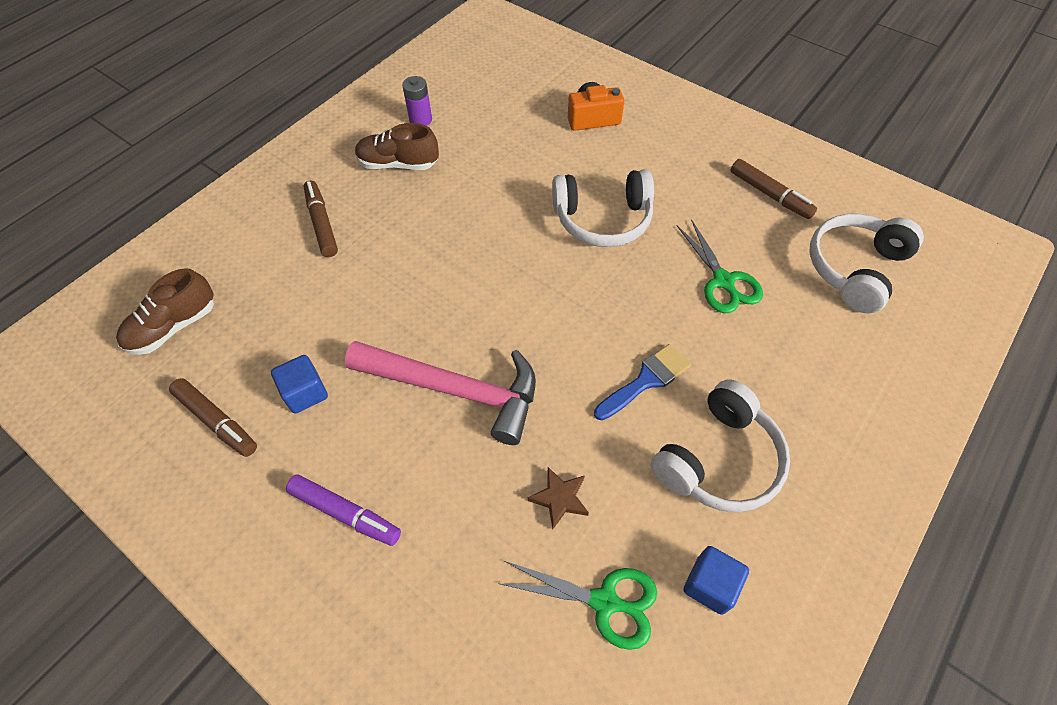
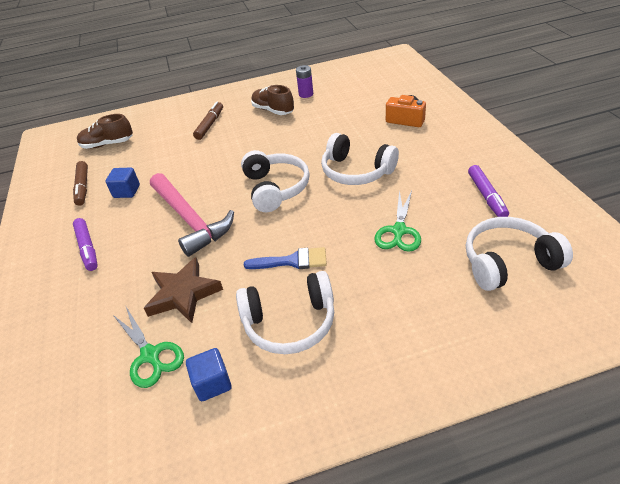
camera: 40 degrees right, 15 degrees down
brown star [528,467,589,530] -> brown star [144,257,223,323], size x1.80
brown marker [730,159,817,219] -> purple marker [468,165,509,217]
none -> white headphones [241,150,310,212]

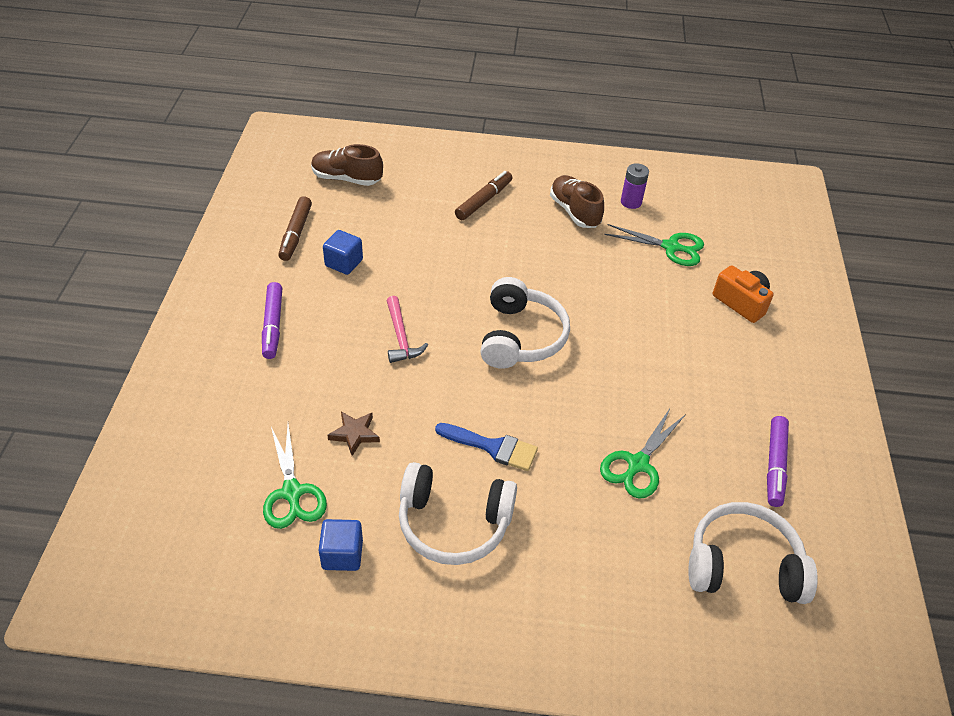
camera: 15 degrees right, 5 degrees up
brown star [144,257,223,323] -> brown star [327,411,380,456], size x0.56
pink hammer [150,173,234,257] -> pink hammer [387,296,428,363], size x0.51
white headphones [321,133,399,185] -> none
none -> green scissors [604,224,704,266]

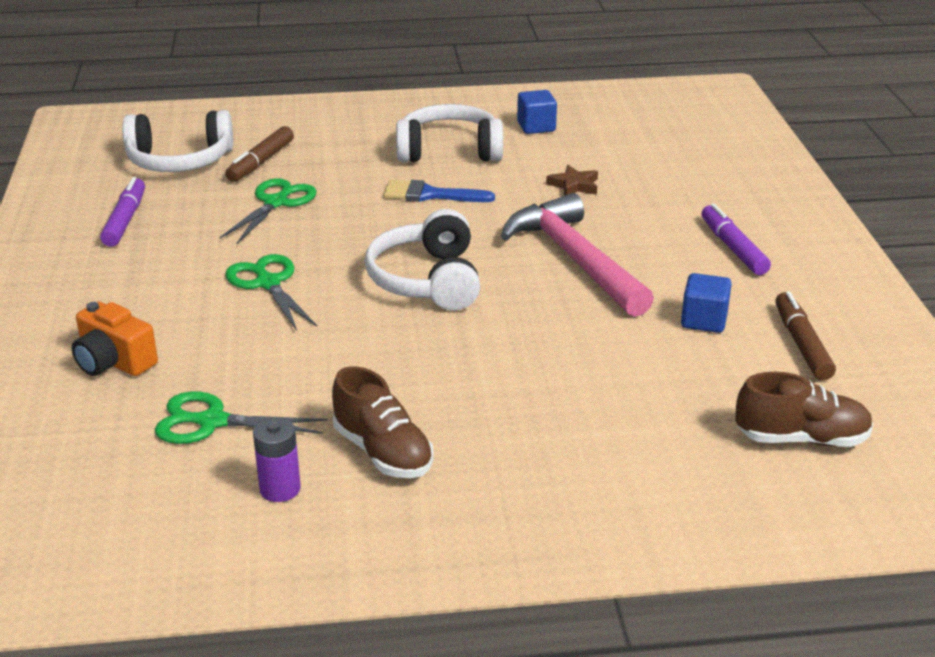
camera: 170 degrees right, 15 degrees down
green scissors [263,424,327,529] -> green scissors moved to [226,254,317,331]
pink hammer [387,296,428,363] -> pink hammer [501,193,654,317], size x1.95
brown marker [455,171,512,220] -> brown marker moved to [225,126,294,182]

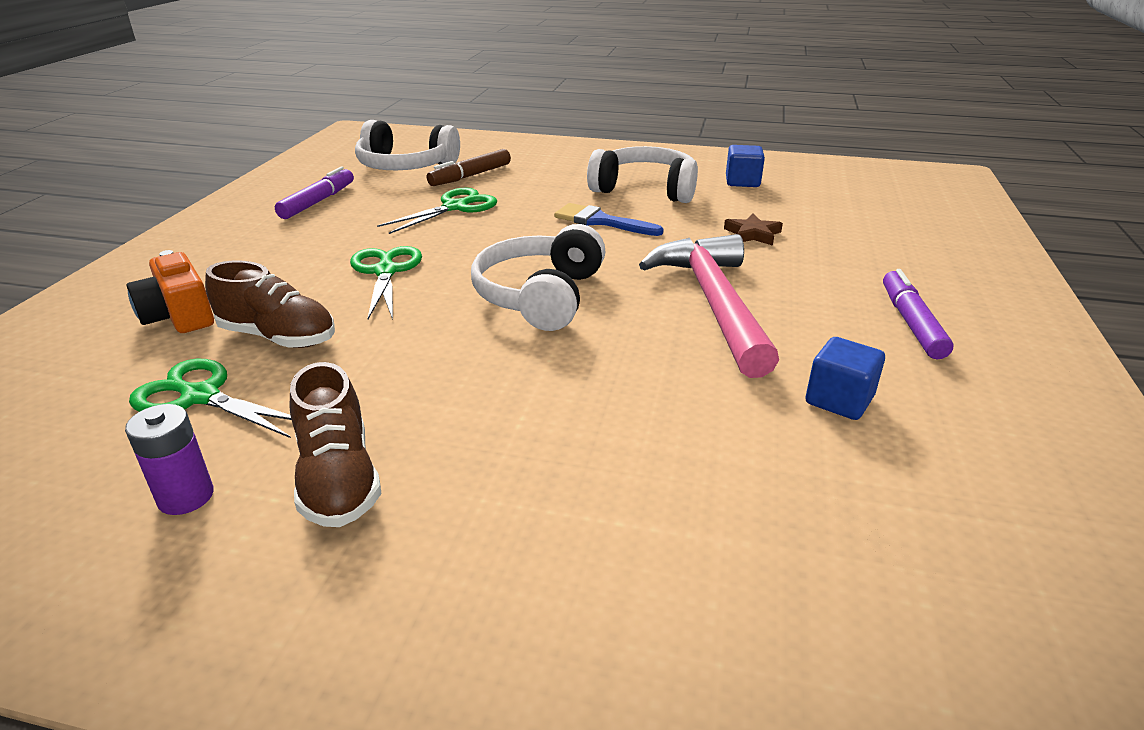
camera: 20 degrees right, 0 degrees up
brown shoe [735,372,873,447] -> brown shoe moved to [205,260,335,348]
brown marker [775,291,836,380] -> none

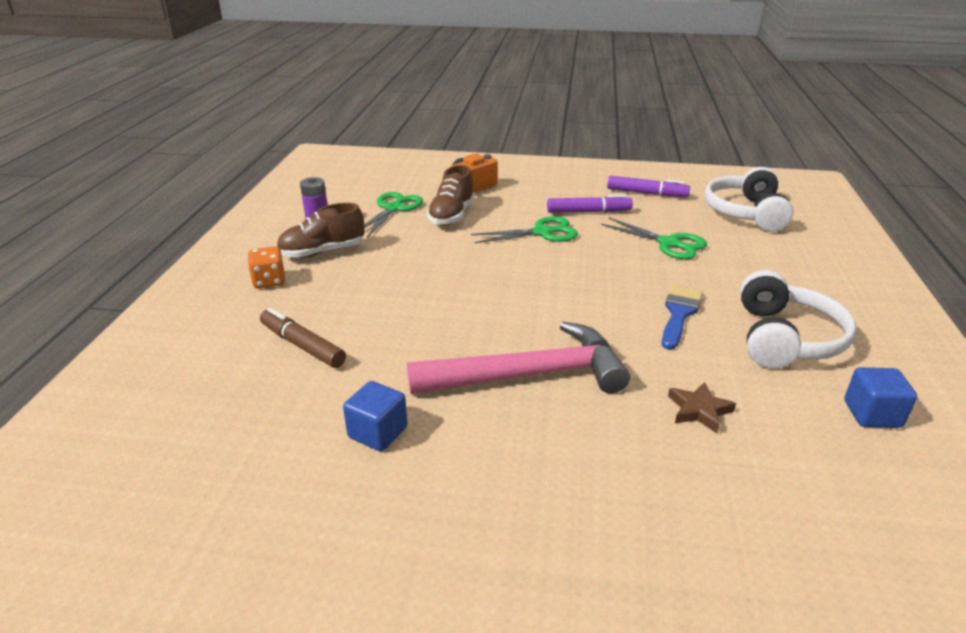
camera: 85 degrees right, 0 degrees up
brown marker [427,149,511,186] -> brown marker moved to [260,308,346,368]
white headphones [471,224,606,331] -> none
purple marker [883,269,954,359] -> purple marker moved to [547,195,633,213]
none -> orange dice [248,246,285,289]

